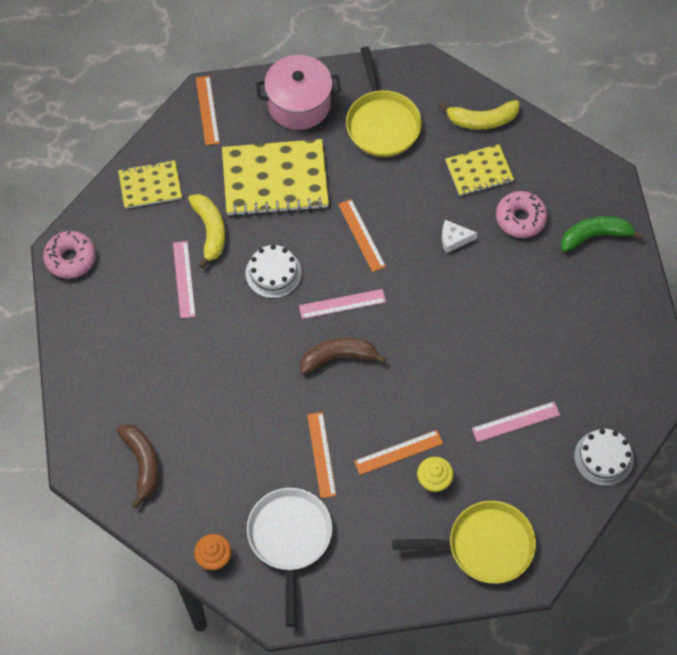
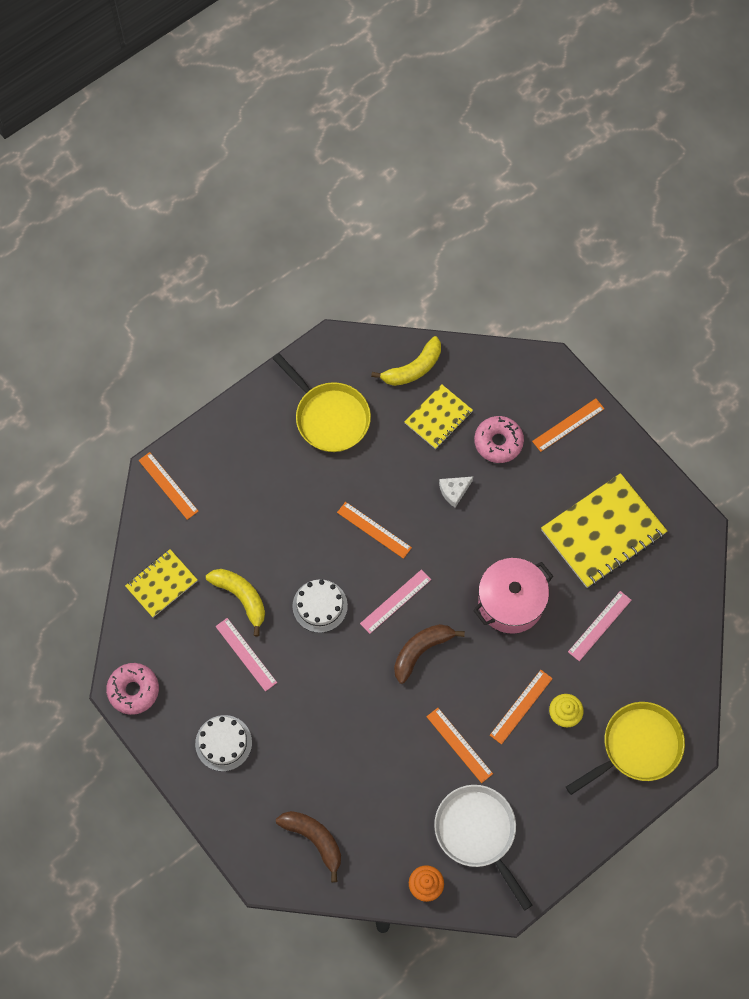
camera: 30 degrees left, 5 degrees up
yellow notebook [222,139,329,216] -> yellow notebook moved to [541,473,667,588]
pink pot [256,55,341,130] -> pink pot moved to [473,558,553,634]
green banana [561,216,644,252] -> orange ruler [532,399,605,452]
white cake [574,429,634,486] -> white cake moved to [195,715,252,771]

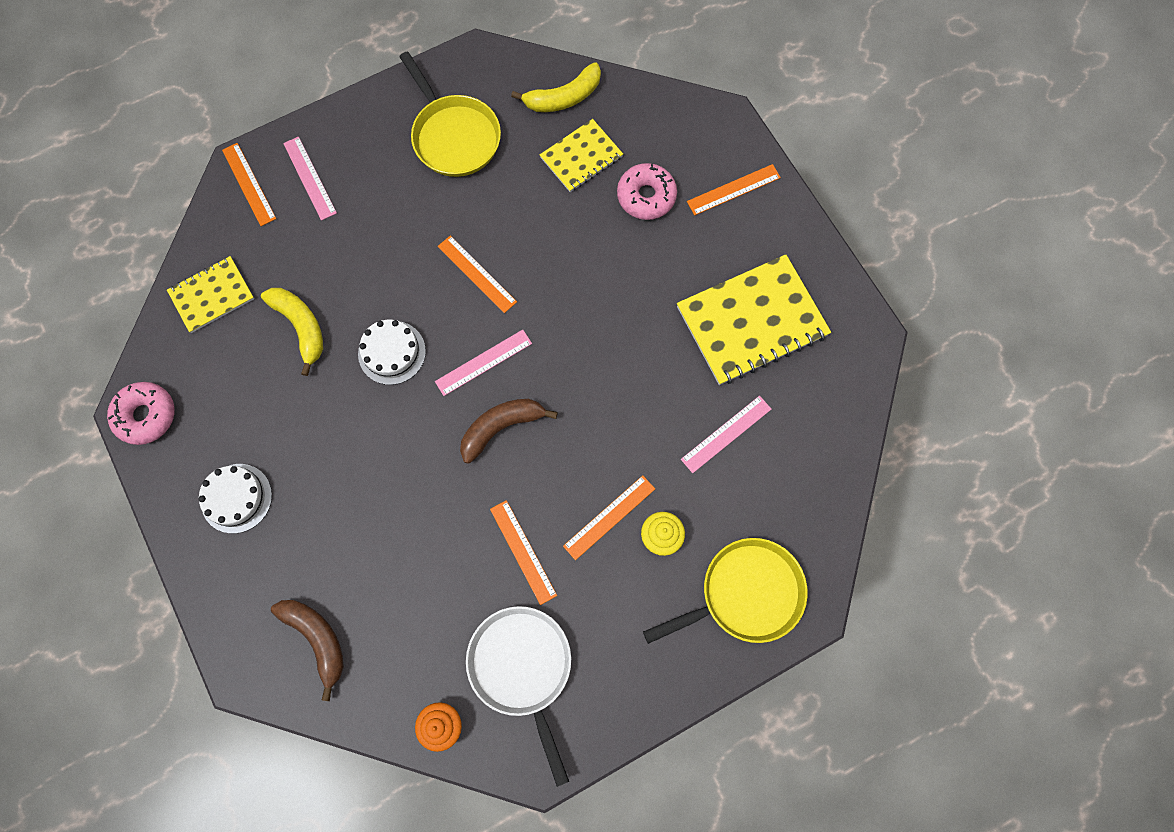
camera: 10 degrees right, 5 degrees up
pink ruler [215,618,277,692] -> pink ruler moved to [283,137,337,221]
white cheese [439,477,473,508] -> none
pink pot [473,558,553,634] -> none

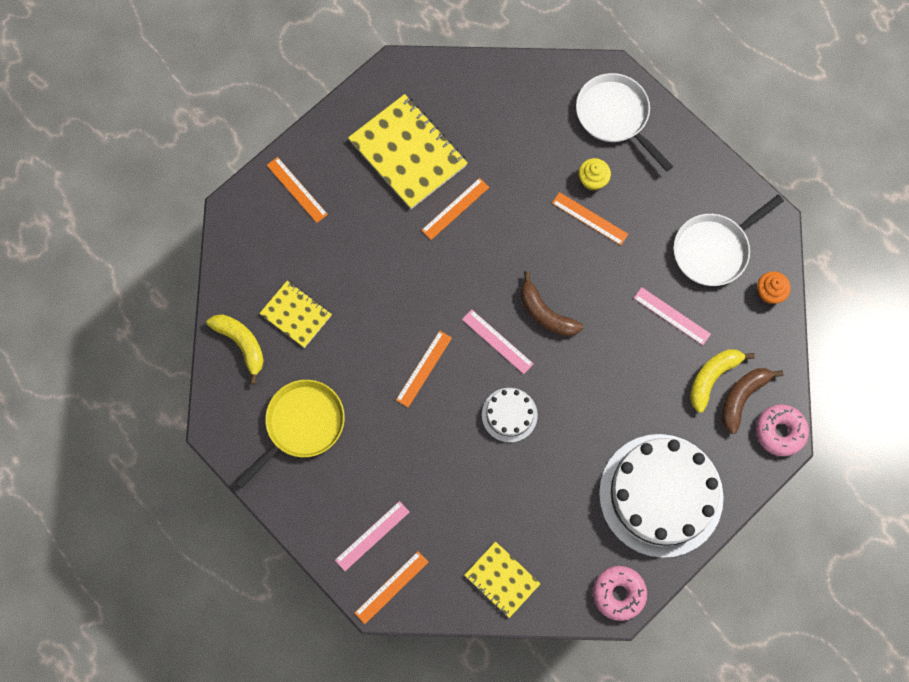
camera: 105 degrees left, 0 degrees up
white cake [198,464,272,534] -> white cake [599,434,724,558], size x2.18
yellow banana [261,288,323,376] -> yellow banana moved to [690,349,755,413]
orange ruler [490,500,557,605] -> orange ruler moved to [421,178,490,240]
pink donut [617,163,677,220] -> pink donut moved to [756,404,809,456]
yellow pan [643,538,808,644] -> white pan [576,73,673,172]
pink ruler [681,396,771,473] -> pink ruler moved to [634,287,711,345]

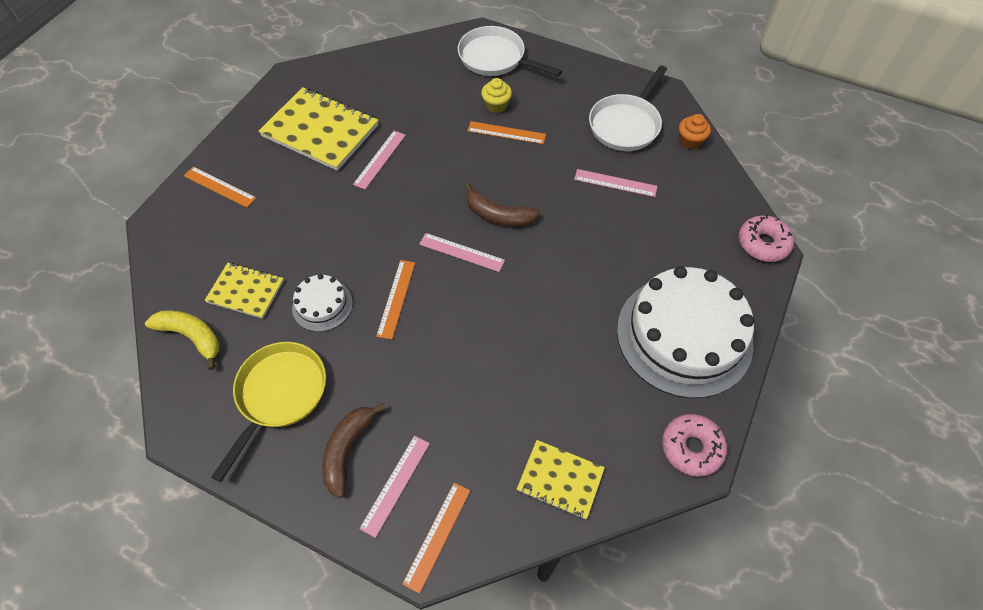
camera: 20 degrees left, 15 degrees down
orange ruler [421,178,490,240] -> pink ruler [353,131,406,189]
white cake [482,388,538,443] -> white cake moved to [292,274,353,332]
yellow banana [690,349,755,413] -> none
brown banana [722,368,783,434] -> brown banana moved to [322,403,386,498]

